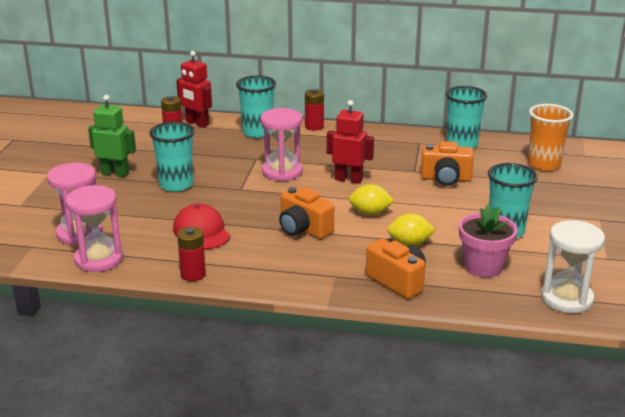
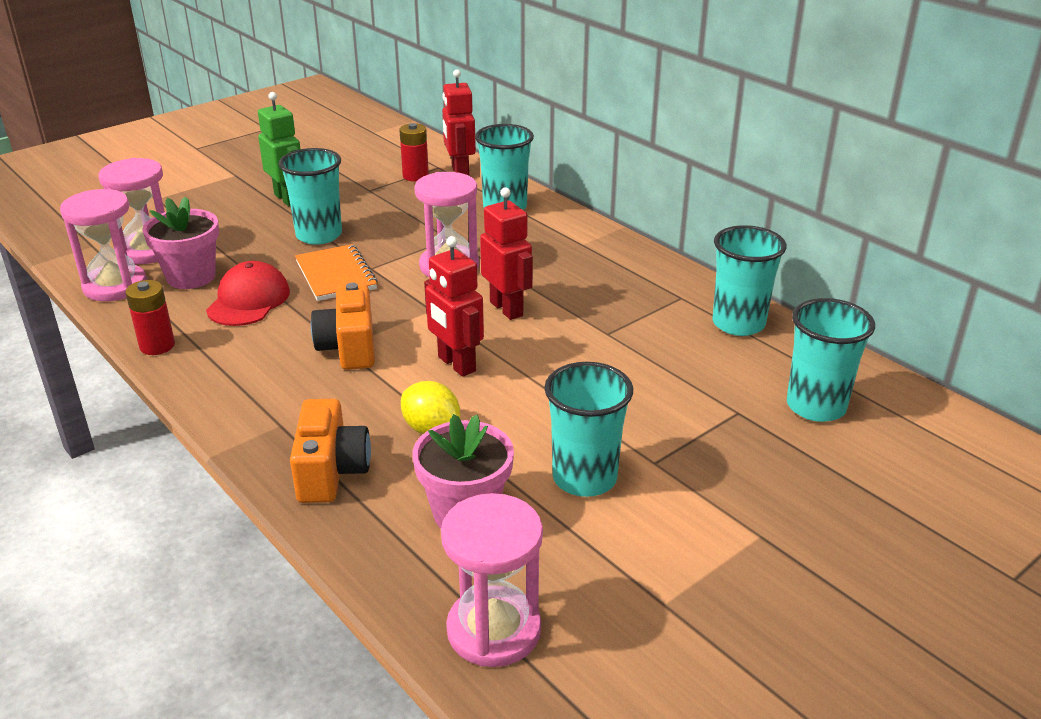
camera: 40 degrees right, 5 degrees up
red battery [305,89,324,131] -> none
yellow lemon [349,184,394,216] -> red robot [424,236,484,377]
orange camera [421,141,474,186] -> none
orange cup [528,104,573,171] -> turquoise cup [787,298,875,422]
white hourglass [541,220,605,313] -> pink hourglass [441,493,543,667]
none -> pink flower pot [142,196,219,289]
none -> orange notebook [295,244,378,301]

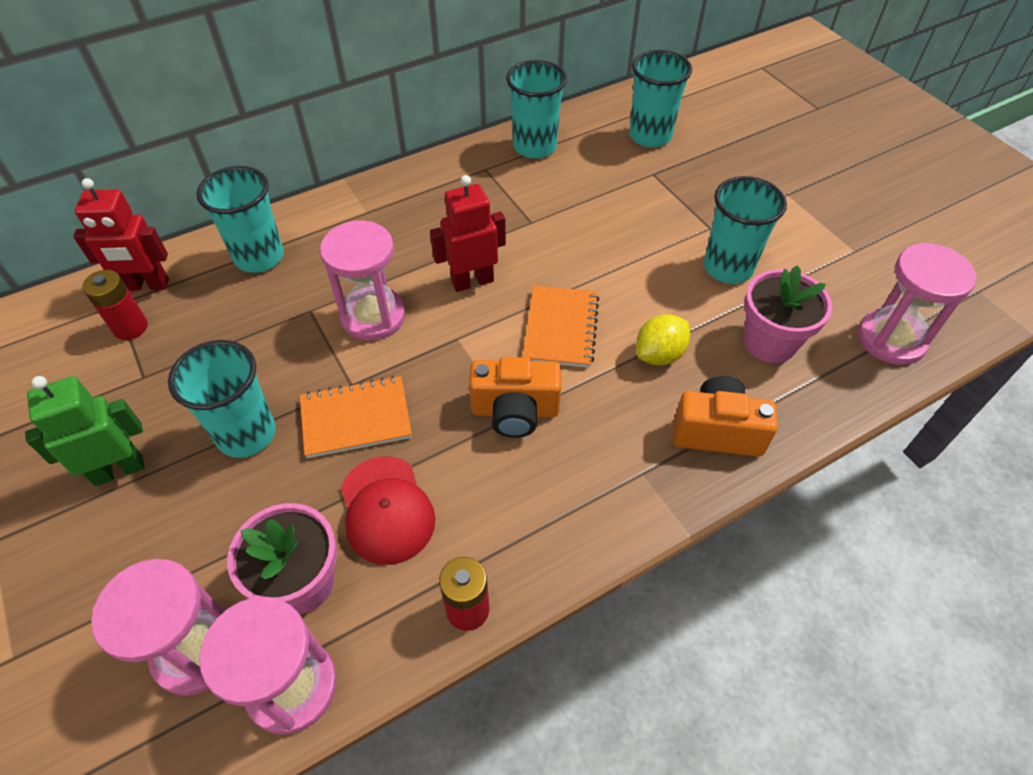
camera: 80 degrees left, 20 degrees up
red cap [206,261,290,326] -> red cap turned 135 degrees counterclockwise [341,456,435,565]
red robot [424,236,484,377] -> orange notebook [522,285,599,368]

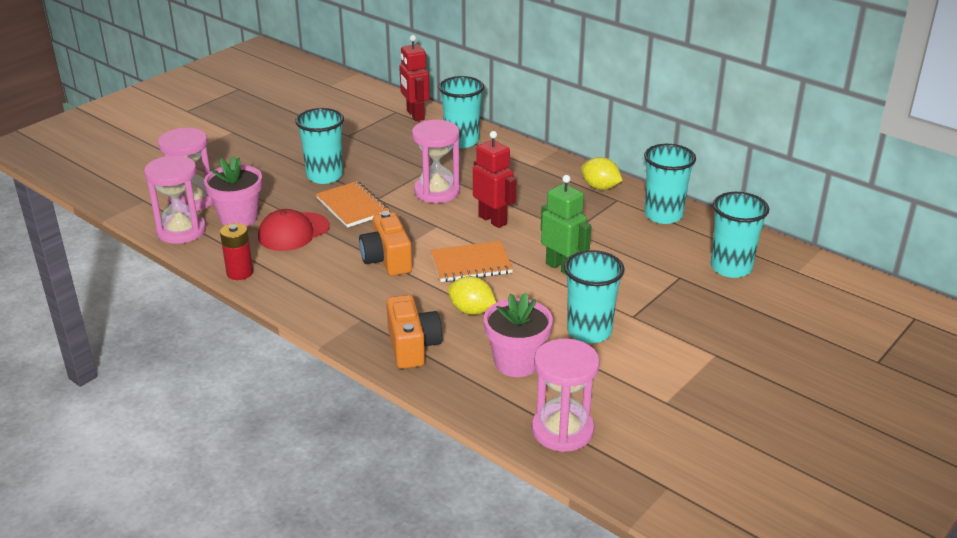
camera: 70 degrees right, 20 degrees down
green robot [25,376,145,486] -> green robot moved to [541,175,591,275]
red battery [82,270,148,340] -> none
none -> yellow lemon [581,157,623,190]

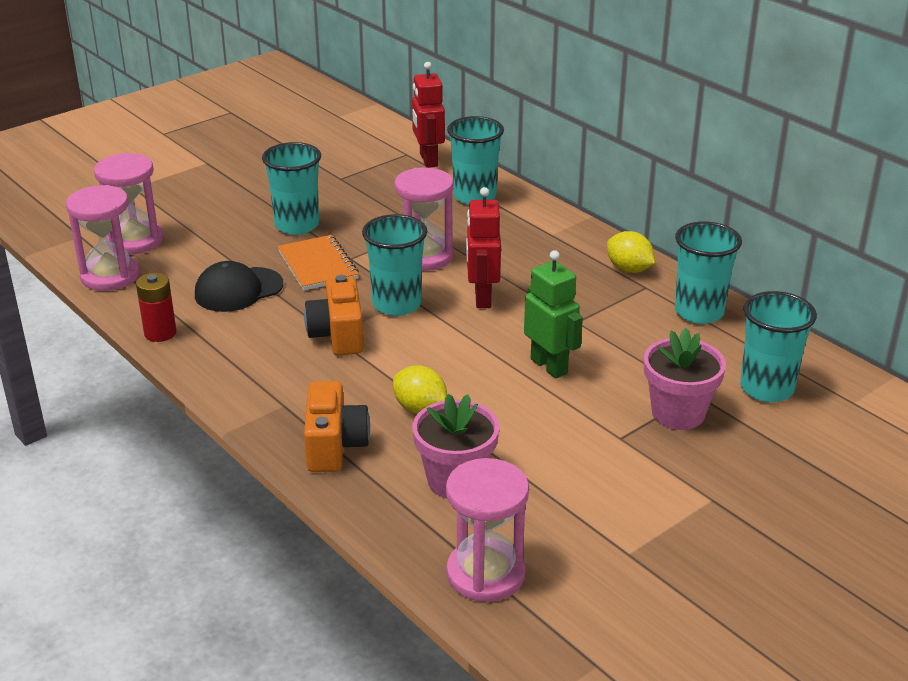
camera: 10 degrees right, 0 degrees up
pink flower pot [204,156,262,227] -> pink flower pot moved to [644,328,726,430]
red cap [258,209,330,251] -> black cap [195,261,283,312]
orange notebook [430,241,513,282] -> none
red robot [473,131,516,228] -> red robot turned 150 degrees counterclockwise [466,187,501,308]
turquoise cup [564,250,625,343] -> turquoise cup moved to [362,214,427,316]

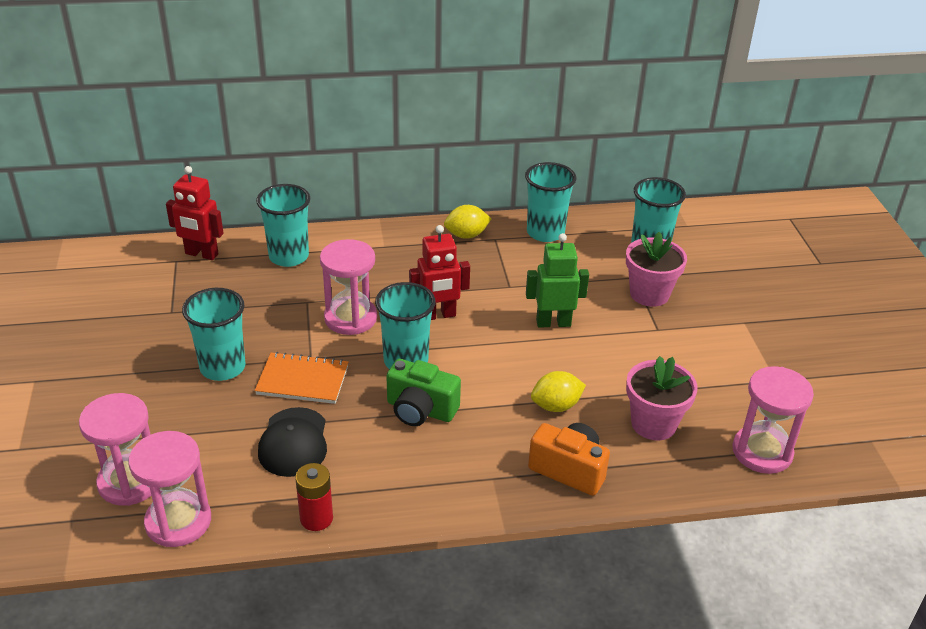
camera: 60 degrees left, 5 degrees up
orange camera [304,275,364,355] -> green camera [387,359,461,426]
red robot [466,187,501,308] -> red robot turned 45 degrees counterclockwise [409,225,470,320]

